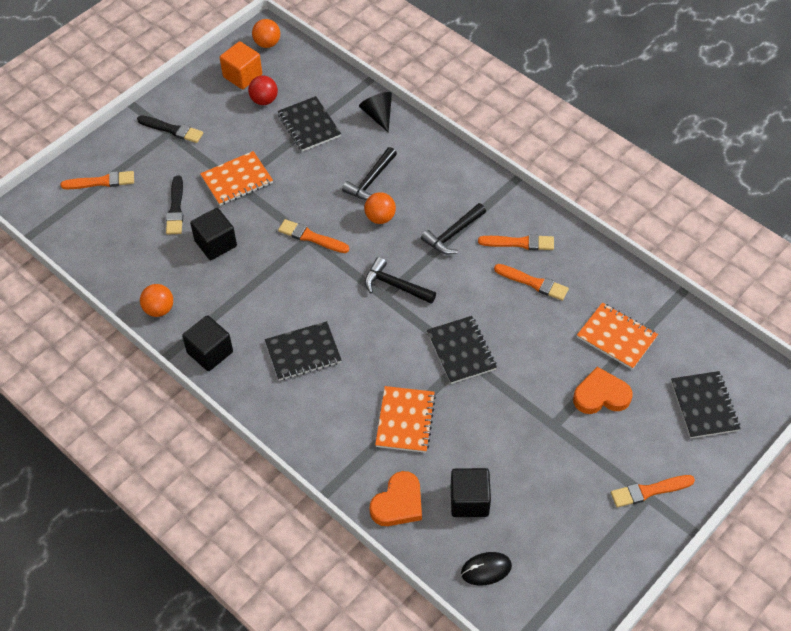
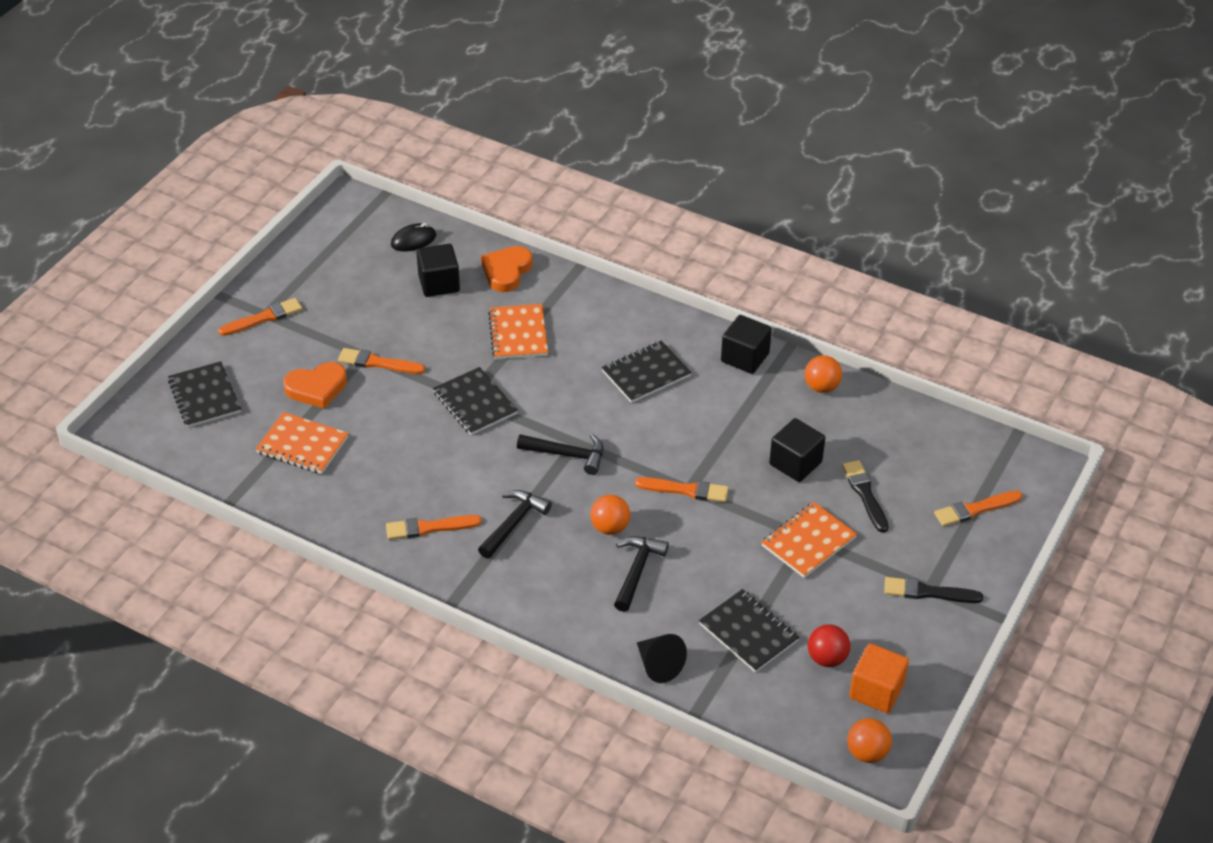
camera: 165 degrees right, 10 degrees down
orange brush [494,264,569,301] -> orange brush moved to [338,348,425,374]

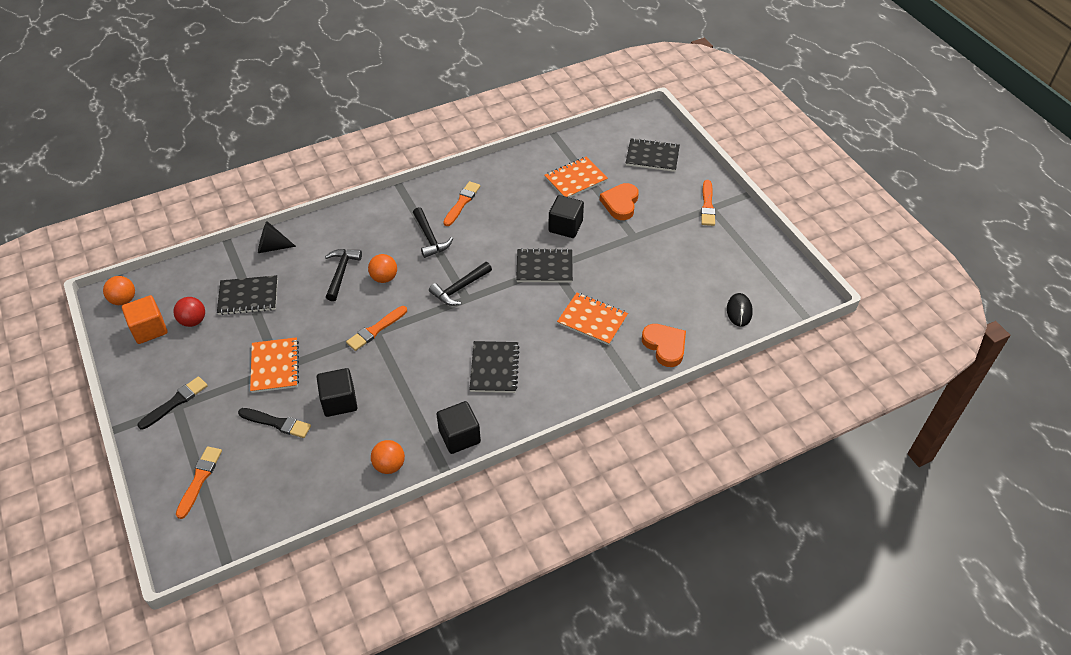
camera: 125 degrees right, 5 degrees up
orange brush [338,348,425,374] -> none
black cube [416,244,460,297] -> black cube moved to [548,195,584,238]
black hammer [614,536,669,612] -> black hammer turned 135 degrees counterclockwise [325,249,362,301]

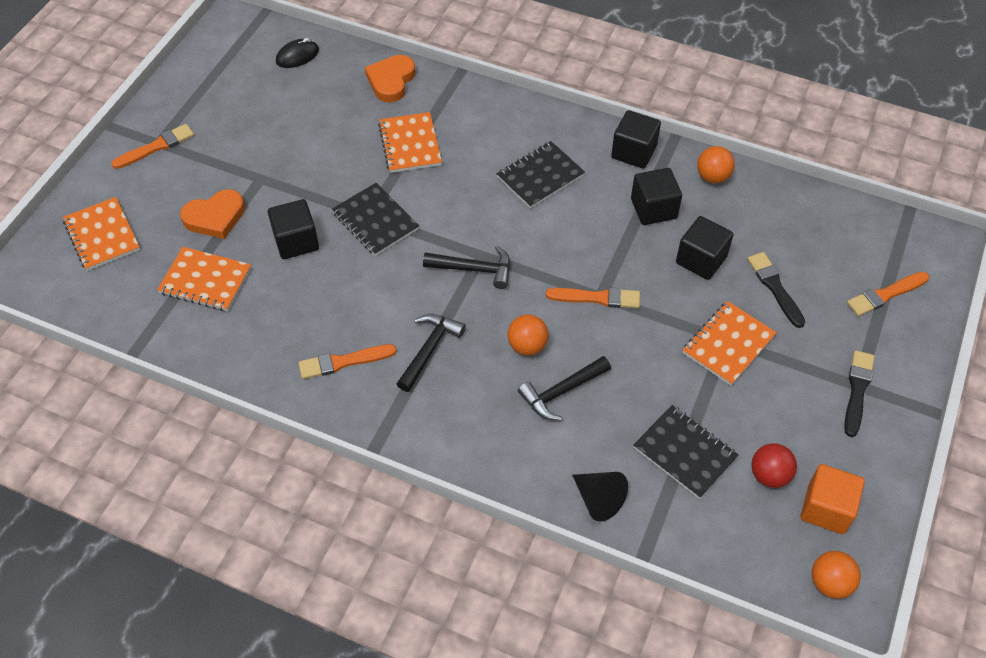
camera: 130 degrees left, 5 degrees up
black brush [137,376,208,429] -> black brush turned 105 degrees clockwise [844,350,875,437]
black notebook [626,138,680,172] -> orange notebook [63,197,140,271]
none -> black cube [631,168,682,225]

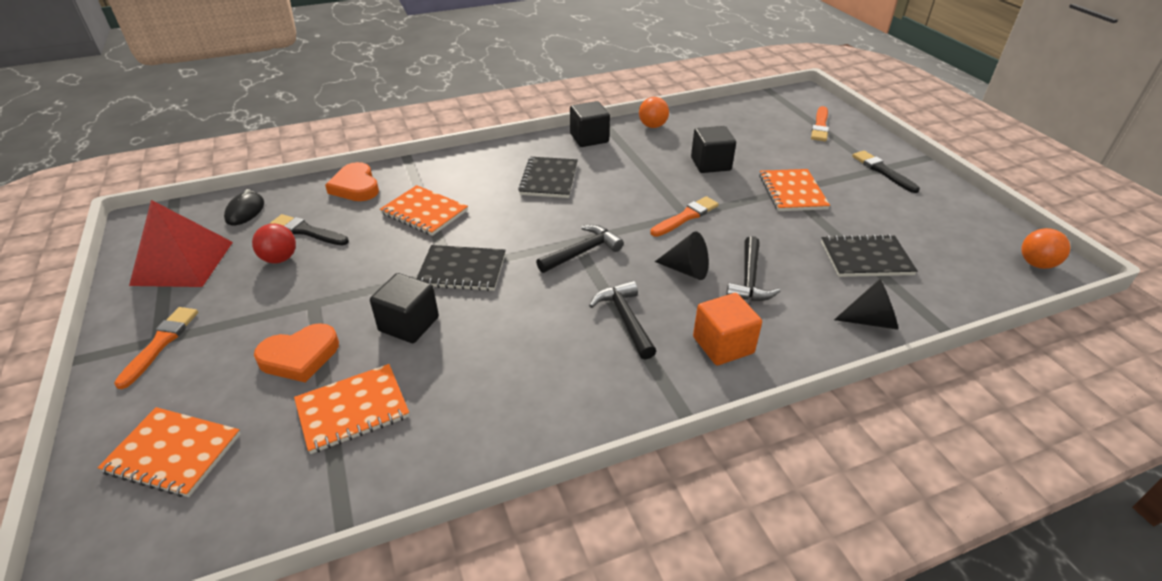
camera: 45 degrees left, 15 degrees down
orange heart [180,189,245,239] -> orange heart turned 45 degrees clockwise [254,323,339,383]
orange brush [299,344,397,379] -> none
orange ball [507,315,548,355] -> black cone [655,231,709,280]
black cube [631,168,682,225] -> none
black brush [747,252,805,328] -> black brush moved to [270,214,349,246]
red ball [751,443,797,488] -> red ball moved to [252,224,296,264]
orange cube [801,464,865,534] -> orange cube moved to [693,293,762,365]
none -> red pyramid [129,200,233,287]

